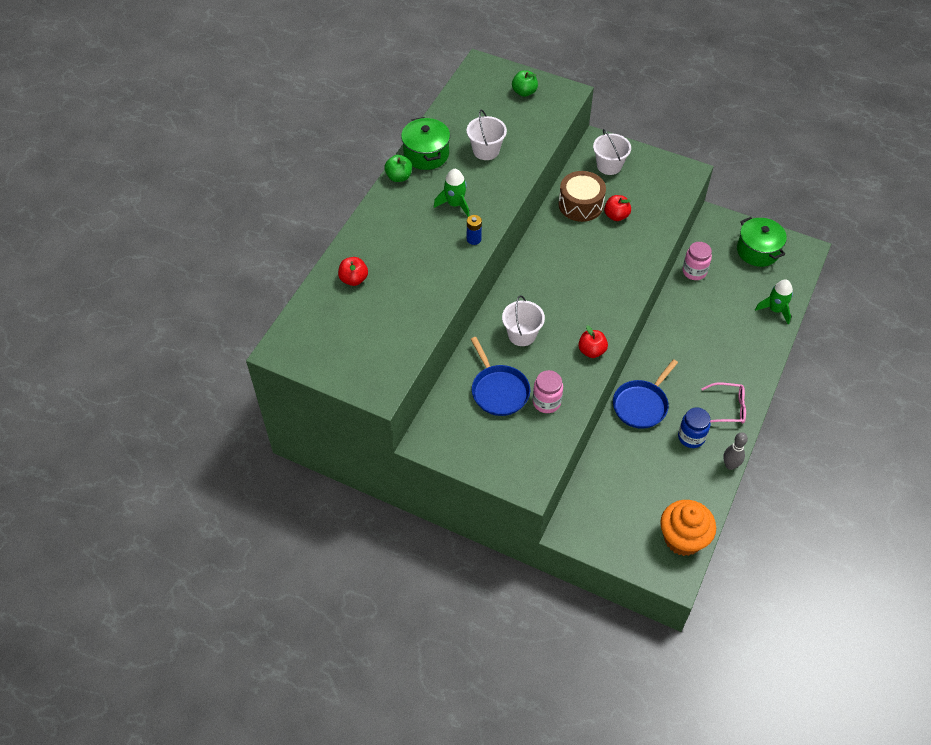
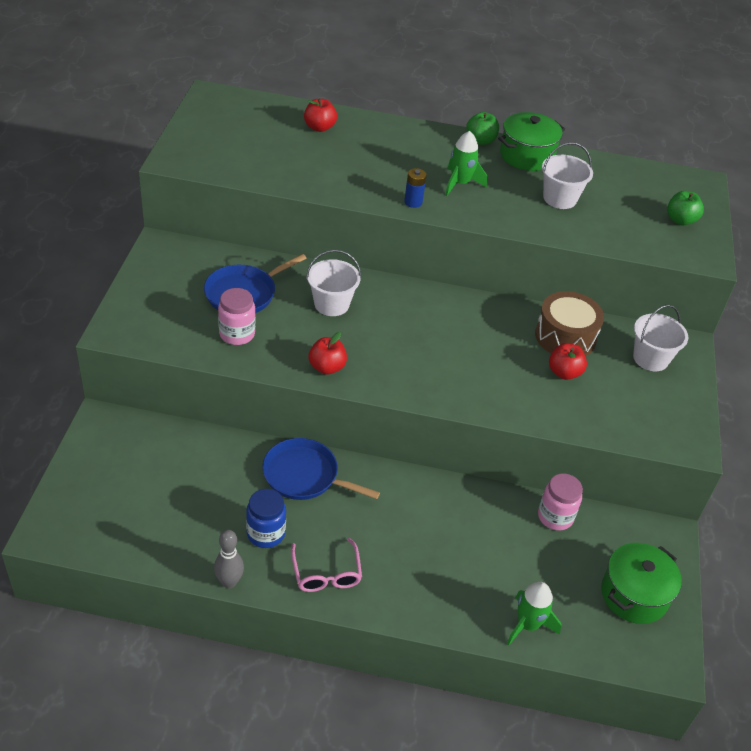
camera: 70 degrees right, 10 degrees down
orange cupcake [660,500,716,556] -> none

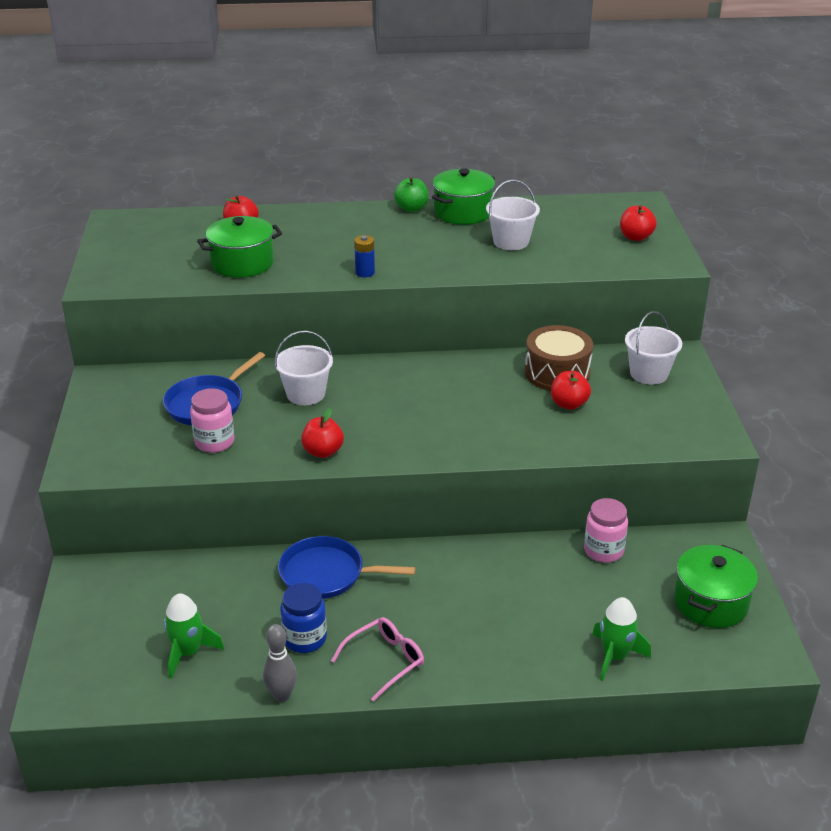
camera: 10 degrees left, 10 degrees down
pink glasses [291,538,362,592] -> pink glasses turned 105 degrees counterclockwise [331,617,424,702]
green rocket [445,131,487,196] -> green rocket moved to [164,593,224,679]
green apple [667,191,704,225] -> red apple [620,205,657,241]
none -> green pot [197,216,282,278]

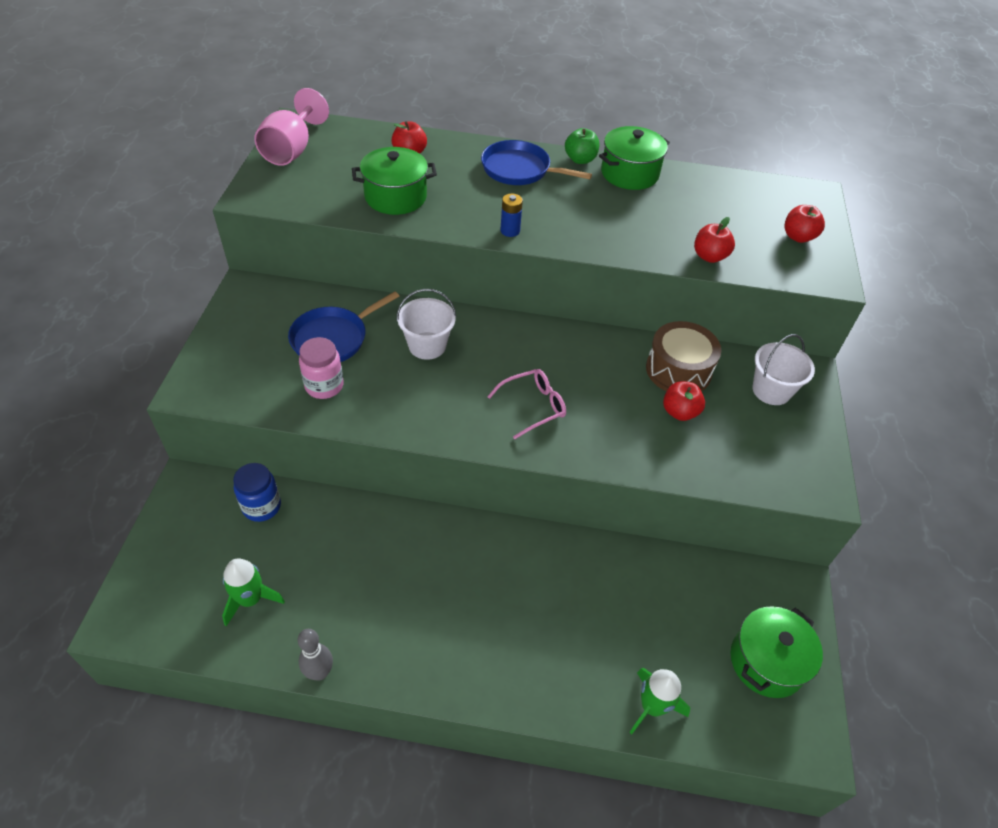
camera: 10 degrees right, 15 degrees up
blue pan [278,536,416,599] -> blue pan moved to [481,140,592,185]
blue jar [280,583,327,653] -> blue jar moved to [233,463,281,522]
red apple [301,408,344,458] -> red apple moved to [694,217,735,263]
pink glasses [331,617,424,702] -> pink glasses moved to [487,369,566,439]
white bucket [486,180,540,250] -> none
pink jar [584,498,628,563] -> none
none -> pink goblet [254,88,329,166]

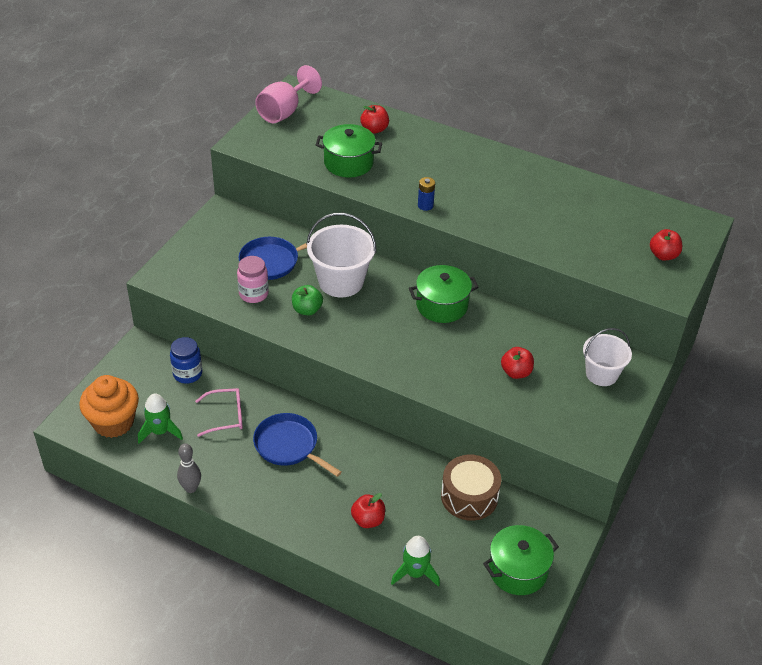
camera: 20 degrees right, 5 degrees down
white bucket [397,289,456,360] -> white bucket [306,213,376,298], size x1.50
blue pan [481,140,592,185] -> blue pan moved to [253,413,342,477]
pink glasses [487,369,566,439] -> pink glasses moved to [195,388,243,437]
green apple [565,128,599,164] -> green apple moved to [292,285,323,315]
green pot [599,126,670,190] -> green pot moved to [409,265,479,323]
brown drum [646,321,721,392] -> brown drum moved to [441,455,501,521]
red apple [694,217,735,263] -> red apple moved to [351,493,385,528]
none -> orange cupcake [79,375,139,438]

